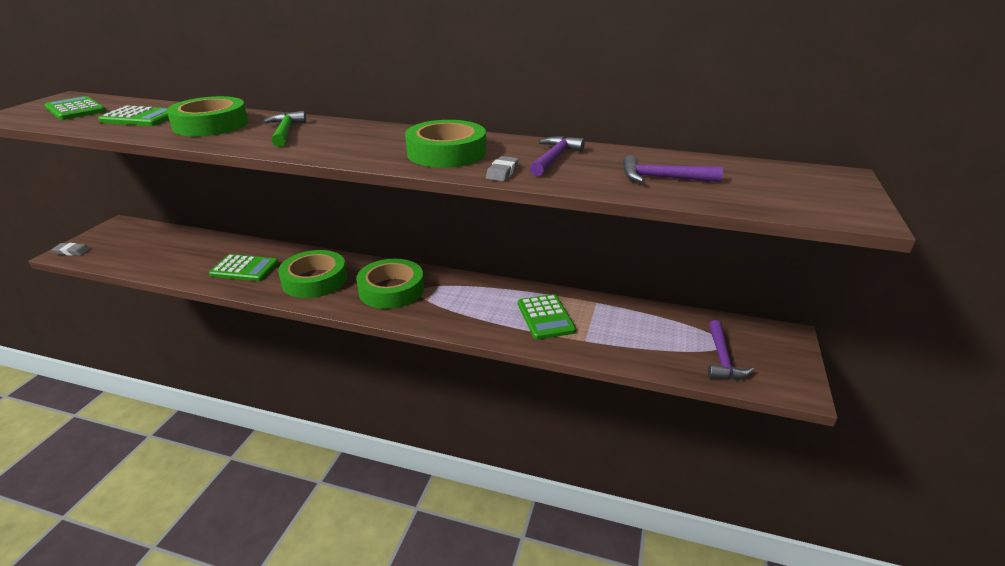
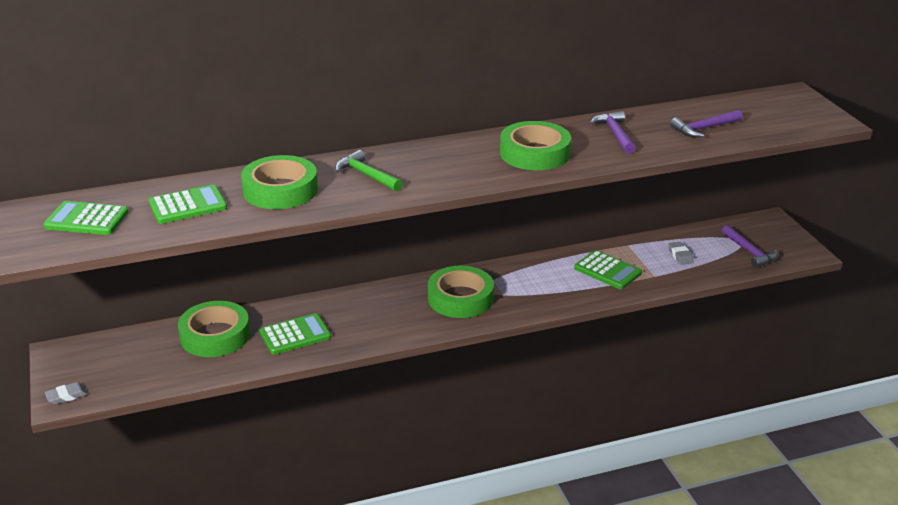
camera: 35 degrees left, 0 degrees up
green tape [278,250,347,298] -> green tape moved to [178,301,250,357]
grey eraser [486,156,519,181] -> grey eraser moved to [668,242,694,265]

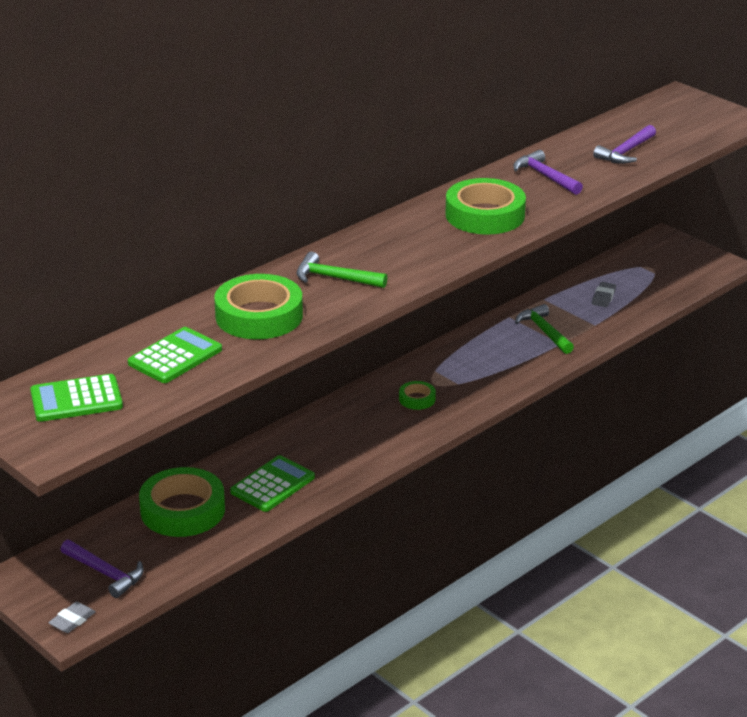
camera: 25 degrees left, 0 degrees up
green tape [428,266,494,318] -> green tape [399,381,436,410], size x0.48
green calculator [574,250,642,289] -> green hammer [515,304,574,354]
grey eraser [668,242,694,265] -> grey eraser turned 60 degrees clockwise [592,282,616,307]
purple hammer [722,225,778,268] -> purple hammer moved to [61,540,144,598]

